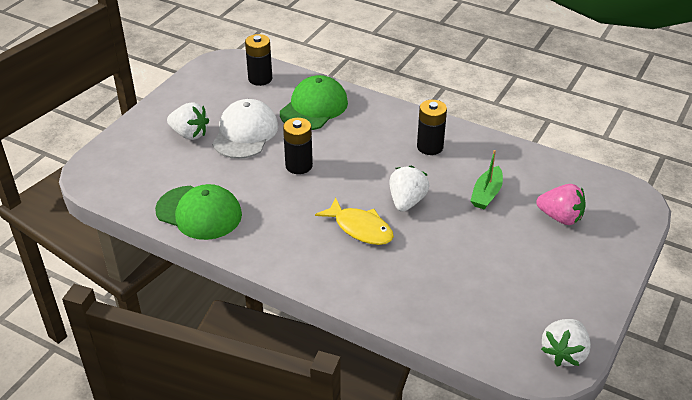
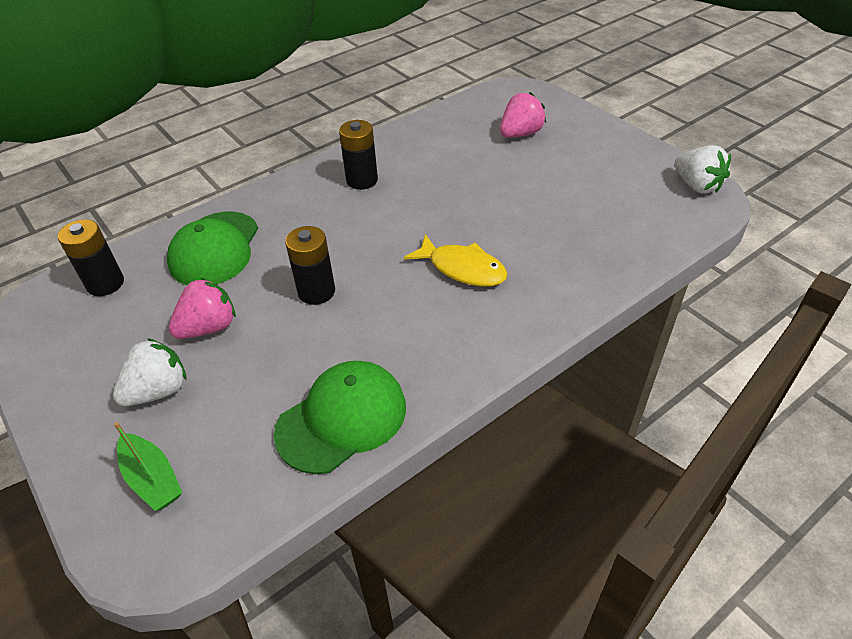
camera: 65 degrees left, 5 degrees up
white cap [212,99,278,159] -> pink strawberry [169,278,236,339]
green cap [280,75,348,130] -> green cap turned 135 degrees counterclockwise [167,212,258,285]
yellow fish [315,197,394,245] -> yellow fish turned 60 degrees clockwise [404,234,508,286]
white strawberry [389,166,429,212] -> none
green boat [470,150,503,210] -> green boat moved to [114,422,182,511]

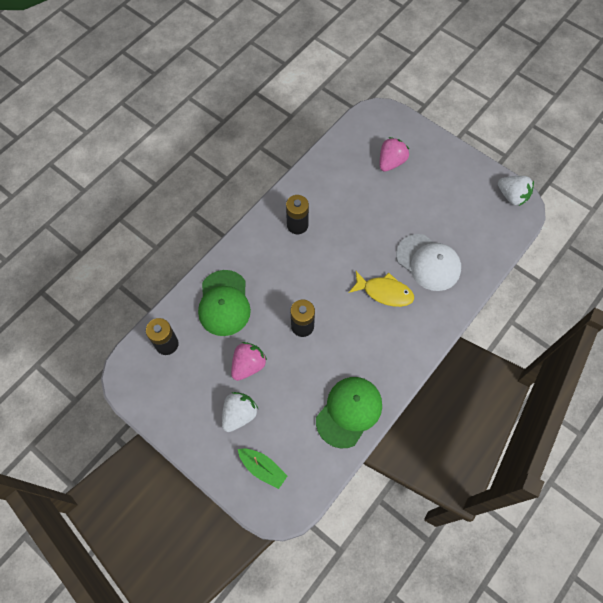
camera: 15 degrees left, 20 degrees up
none -> white cap [396,234,461,291]

